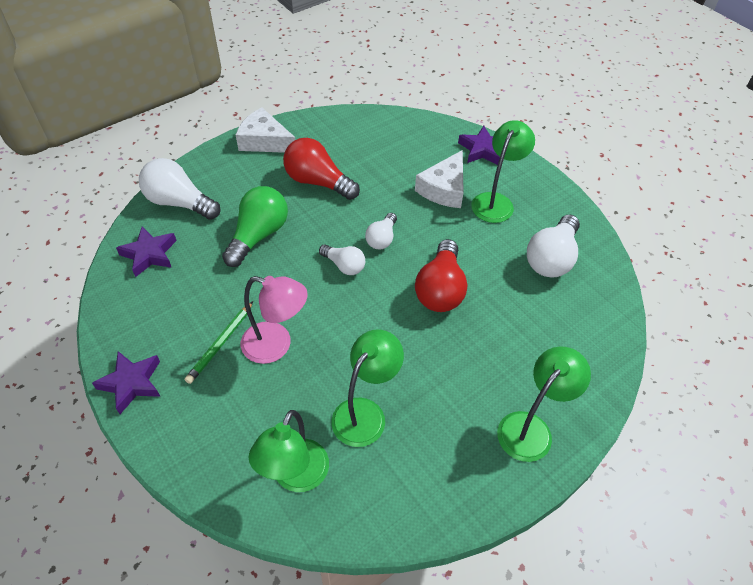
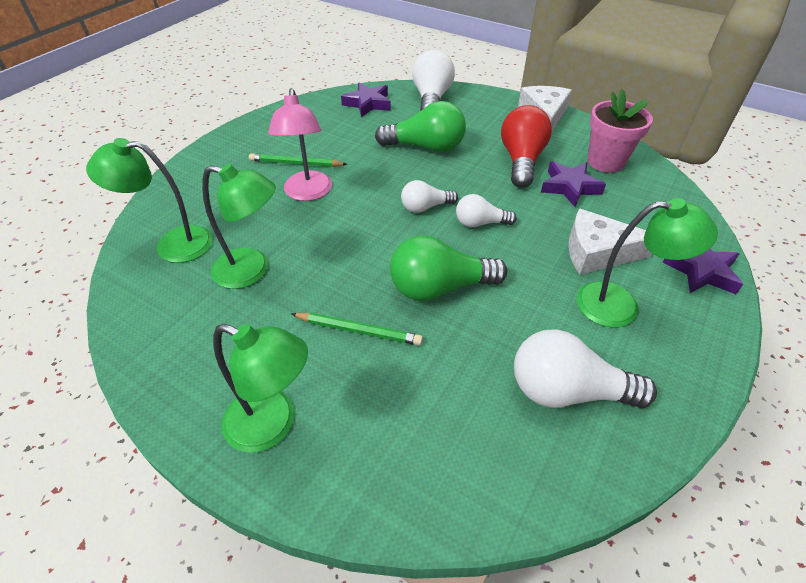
camera: 70 degrees right, 5 degrees down
purple star [92,351,160,414] -> purple star moved to [541,161,606,207]
white light bulb [319,244,365,275] -> white light bulb turned 60 degrees clockwise [401,180,458,213]
red light bulb [415,239,467,312] -> green light bulb [390,236,507,301]
none -> green pencil [292,313,423,345]
none -> pink flower pot [587,89,653,173]

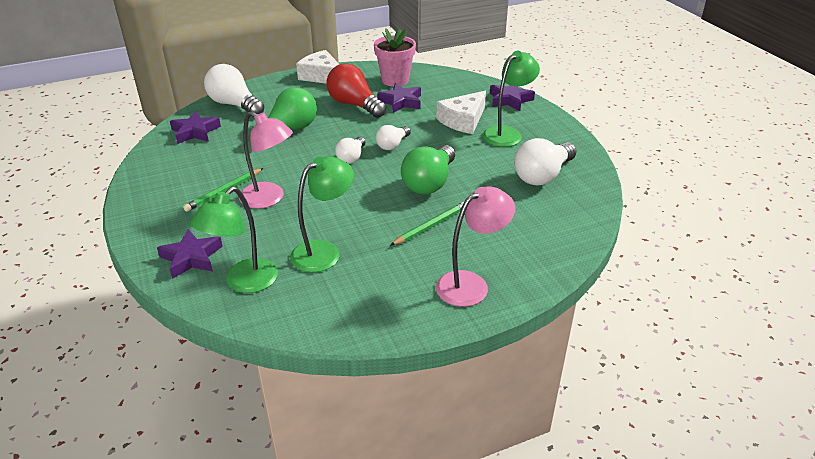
camera: 55 degrees left, 10 degrees down
green lamp [213,324,308,453] -> pink lamp [436,186,515,307]
none -> purple star [157,229,223,279]

